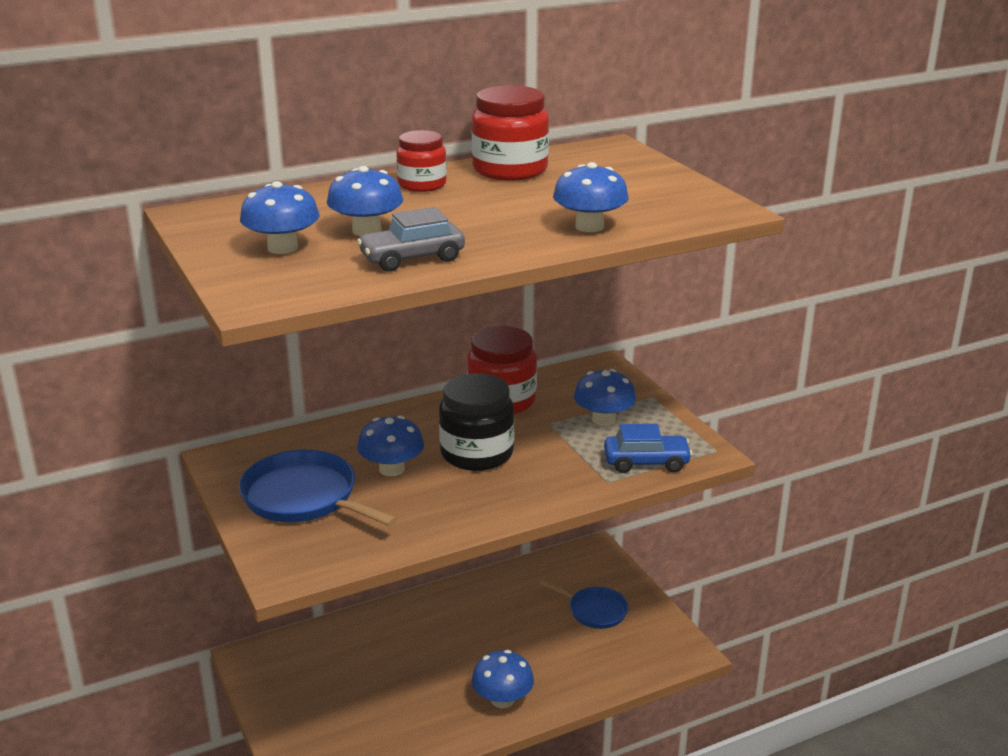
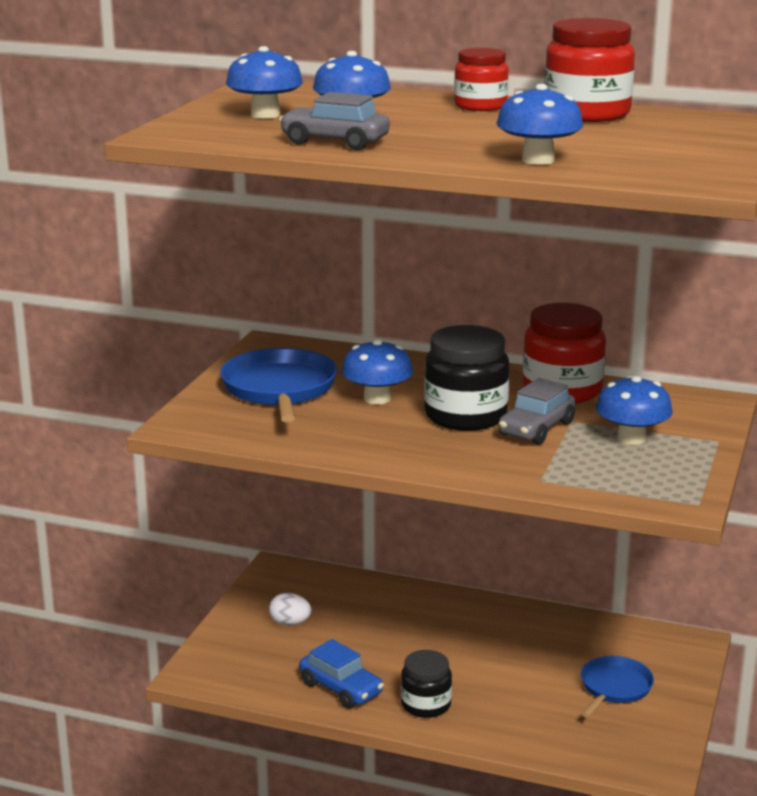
camera: 45 degrees right, 5 degrees down
blue mushroom [472,650,534,708] -> black jar [401,650,452,718]
blue pan [540,580,629,629] -> blue pan turned 135 degrees counterclockwise [581,656,654,718]
blue car [604,424,693,473] -> blue car moved to [299,639,384,709]
none -> white egg [269,593,312,626]
none -> grey car [498,378,575,445]

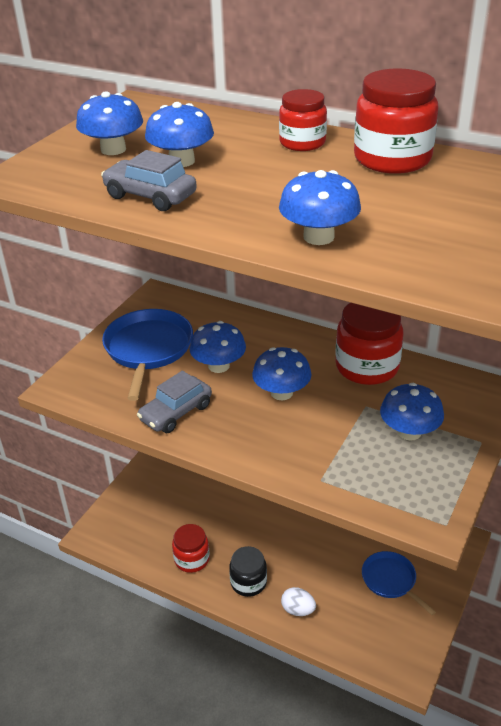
camera: 10 degrees right, 15 degrees up
white egg [269,593,312,626] -> white egg moved to [281,587,316,616]
blue car [299,639,384,709] -> red jar [172,524,210,573]
black jar [424,325,509,431] -> blue mushroom [252,347,311,400]
grey car [498,378,575,445] -> grey car moved to [137,371,212,433]
blue pan [581,656,654,718] -> blue pan turned 75 degrees counterclockwise [362,551,436,615]

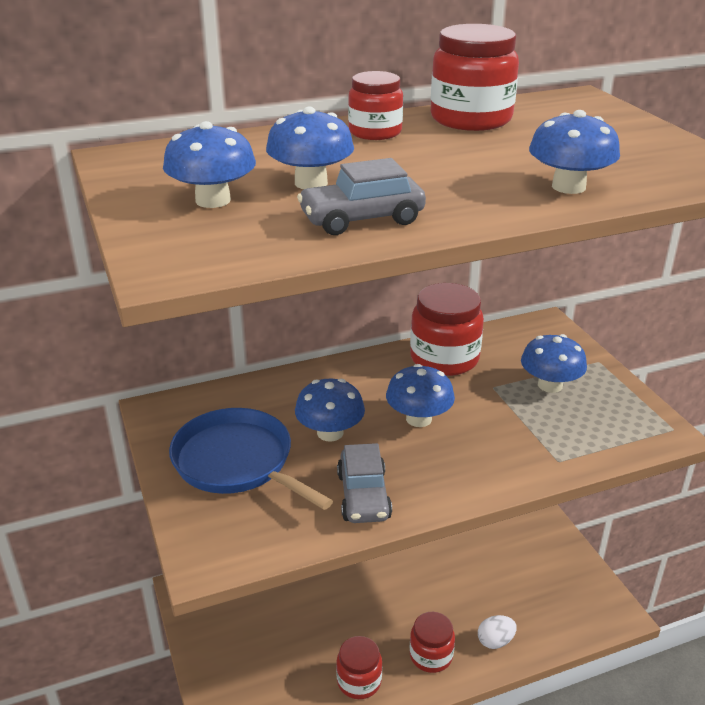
camera: 50 degrees left, 5 degrees down
black jar [229,546,267,597] -> red jar [410,612,455,673]
blue pan [362,551,436,615] -> none

